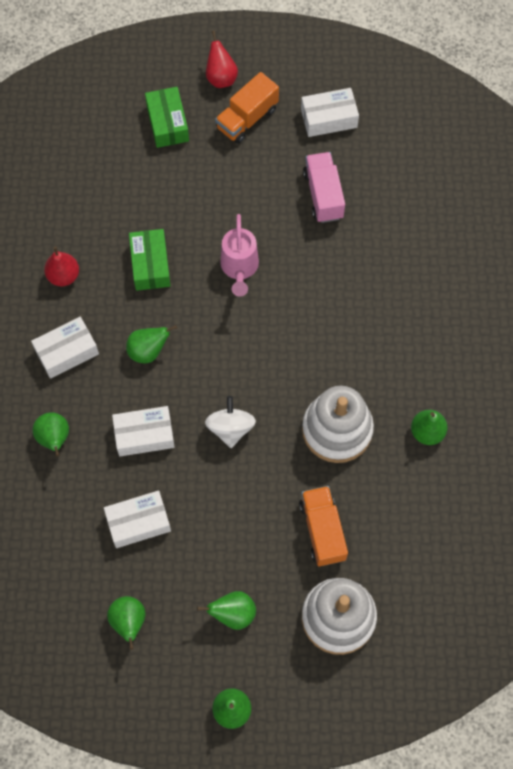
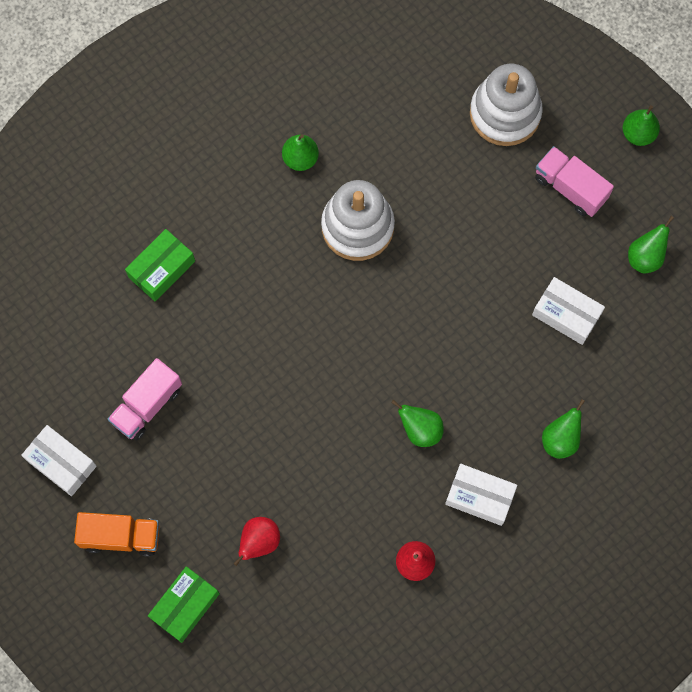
camera: 130 degrees left, 5 degrees up
white box [112,406,175,456] -> none
green box [129,229,171,291] -> green box moved to [125,229,195,301]
green pear [197,591,256,630] -> pink truck [535,146,614,217]
white spinning top [205,396,256,448] -> none
red pear [206,31,238,88] -> red pear moved to [234,517,280,566]
pink watering can [220,214,259,296] -> none
orange truck [299,486,348,567] -> none

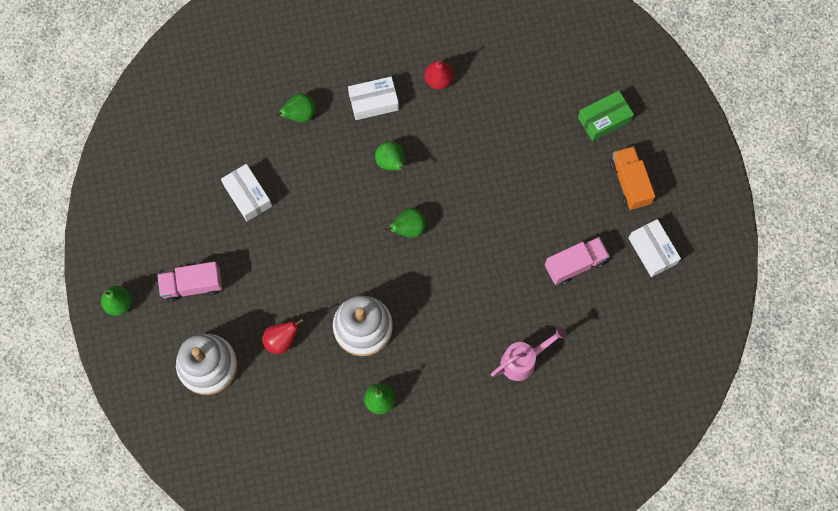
camera: 155 degrees left, 0 degrees up
orange truck [74,512,160,557] -> orange truck turned 45 degrees clockwise [610,146,655,210]
green box [125,229,195,301] -> pink watering can [491,326,567,381]
red pear [234,517,280,566] -> red pear moved to [263,319,304,354]
white box [445,464,517,526] -> white box turned 60 degrees counterclockwise [348,76,399,120]
pink truck [535,146,614,217] -> pink truck turned 105 degrees clockwise [157,262,222,302]
green pear [628,216,674,273] -> green pear moved to [384,208,426,238]

